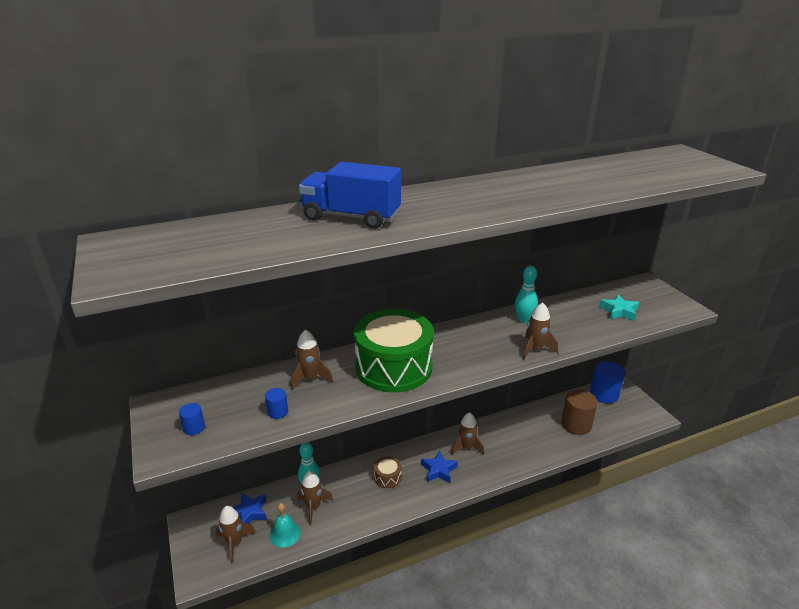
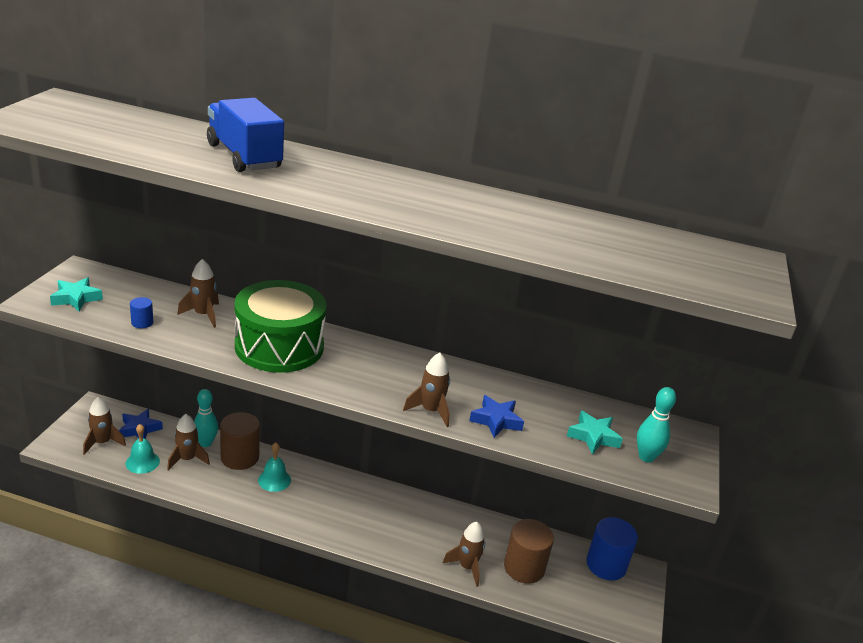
camera: 35 degrees right, 0 degrees up
blue cylinder [179,403,205,435] -> turquoise star [50,277,103,311]
brown drum [374,456,401,488] -> turquoise bell [258,442,291,492]
blue star [421,451,458,483] -> blue star moved to [469,395,524,438]
brown rocket [451,412,484,455] -> brown rocket moved to [443,522,485,587]
turquoise bowling pin [515,266,538,323] -> turquoise bowling pin moved to [637,387,676,462]
none -> brown cylinder [220,412,260,470]

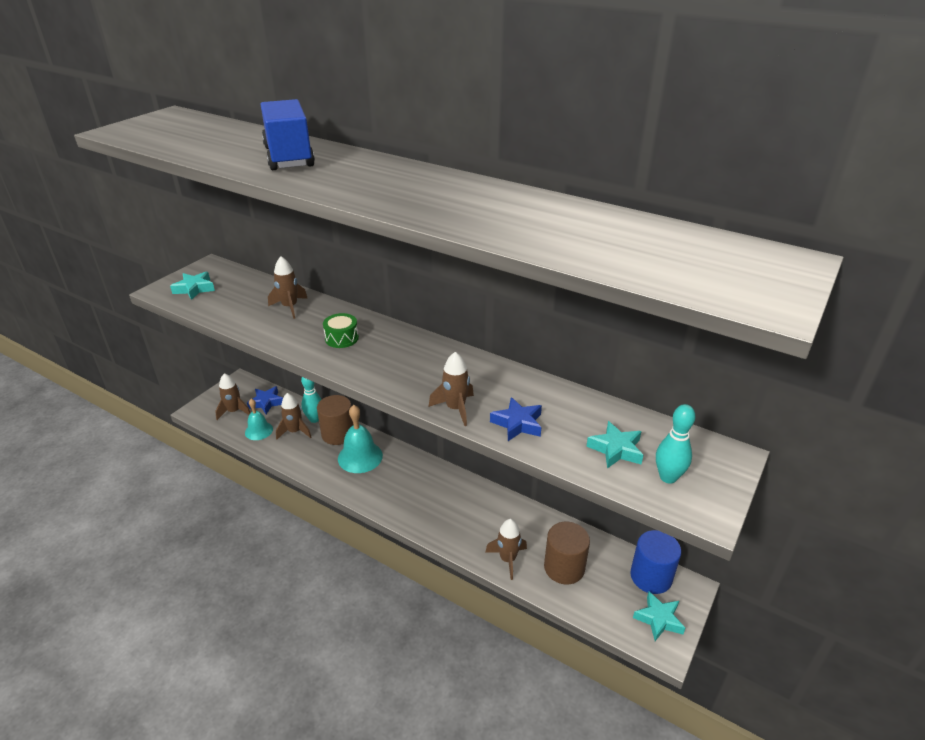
camera: 20 degrees right, 5 degrees up
blue cylinder [130,297,153,328] -> none
green drum [235,280,326,373] -> green drum [323,313,359,348], size x0.41
turquoise bell [258,442,291,492] -> turquoise bell [338,405,383,473], size x1.56
none -> turquoise star [633,592,686,641]

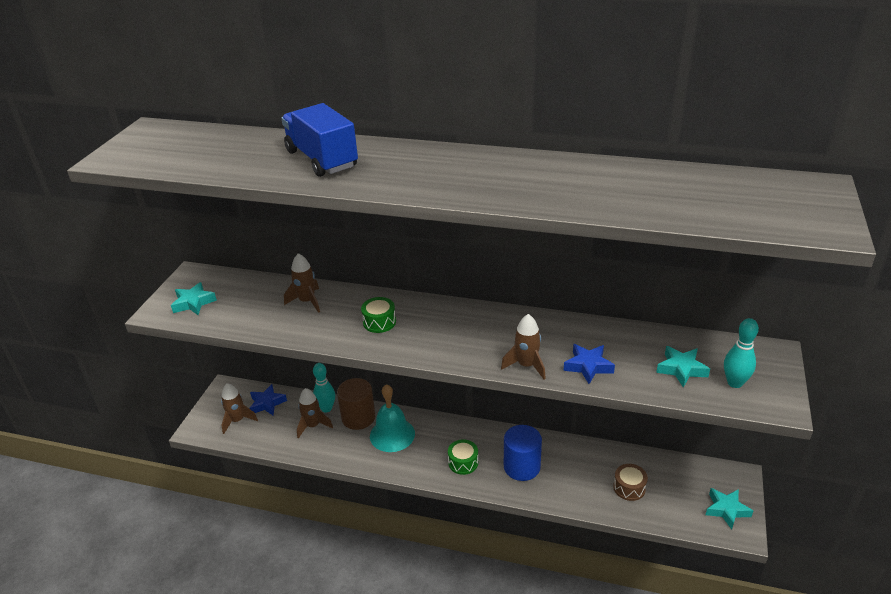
camera: 15 degrees left, 0 degrees up
turquoise bell [245,399,273,440] -> none
brown rocket [485,519,527,580] -> none
brown cylinder [544,522,590,584] -> brown drum [613,464,648,501]
blue cylinder [630,530,681,594] -> blue cylinder moved to [504,425,542,481]
none -> green drum [448,439,478,475]

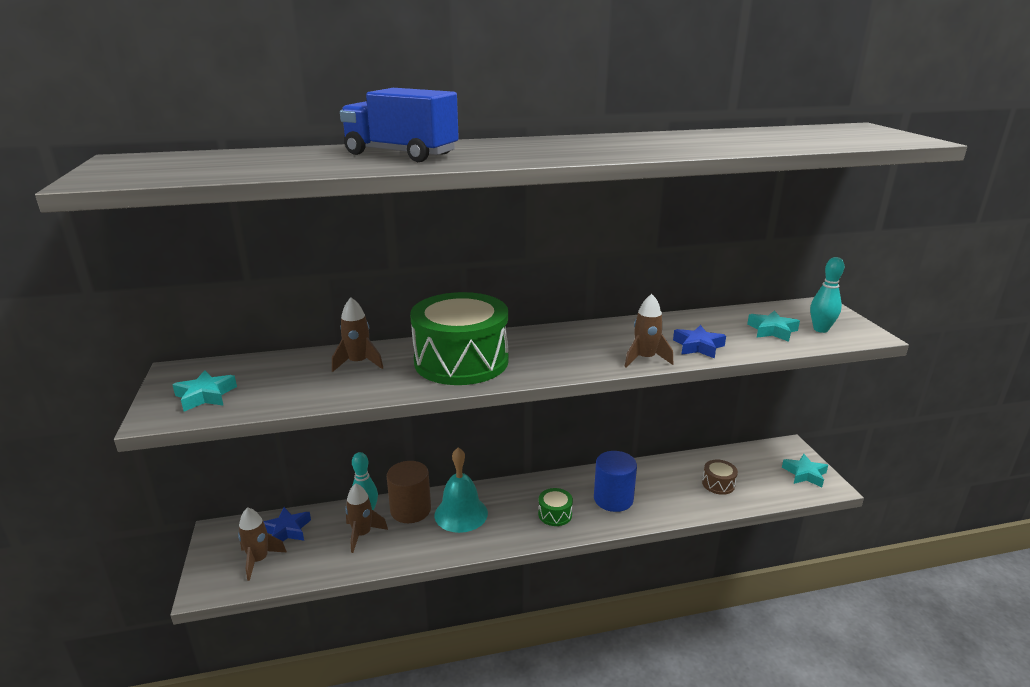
camera: 30 degrees left, 10 degrees down
green drum [361,297,396,333] -> green drum [410,292,509,385], size x2.43

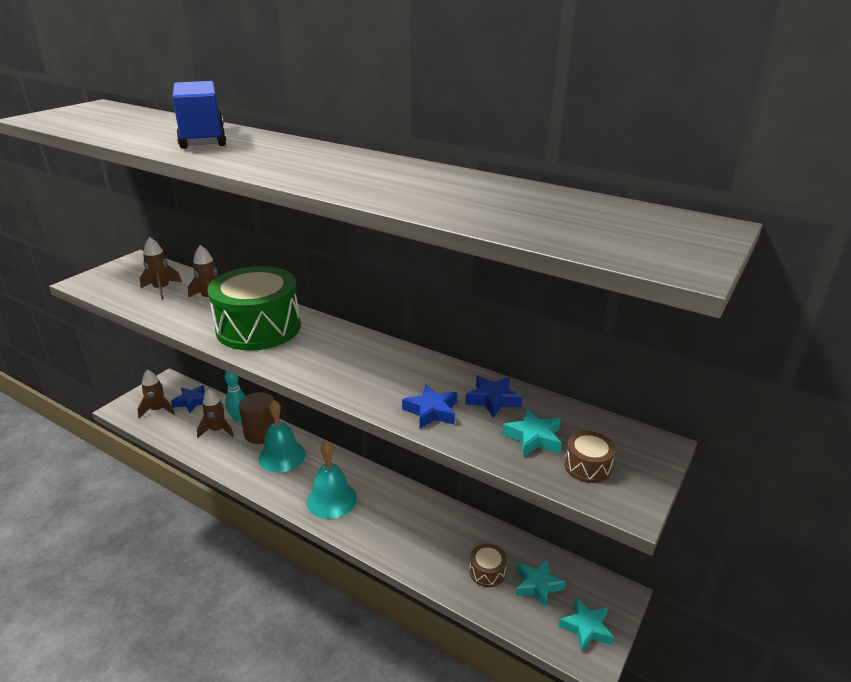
camera: 45 degrees right, 5 degrees up
turquoise star [173,370,237,411] -> turquoise star moved to [516,560,566,608]
green drum [538,488,573,526] -> turquoise bell [306,441,357,519]
blue cylinder [594,451,637,512] -> none
brown rocket [624,294,673,367] -> brown rocket moved to [140,237,182,300]
turquoise bowling pin [810,257,844,333] -> brown drum [564,431,616,483]
none -> blue star [465,376,522,418]

